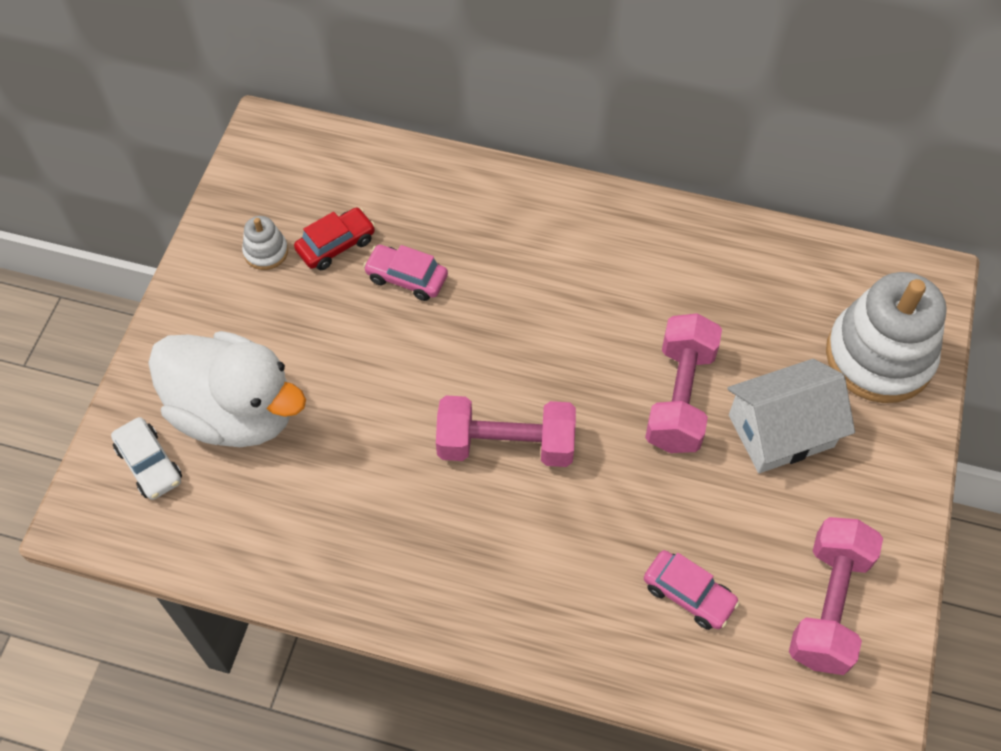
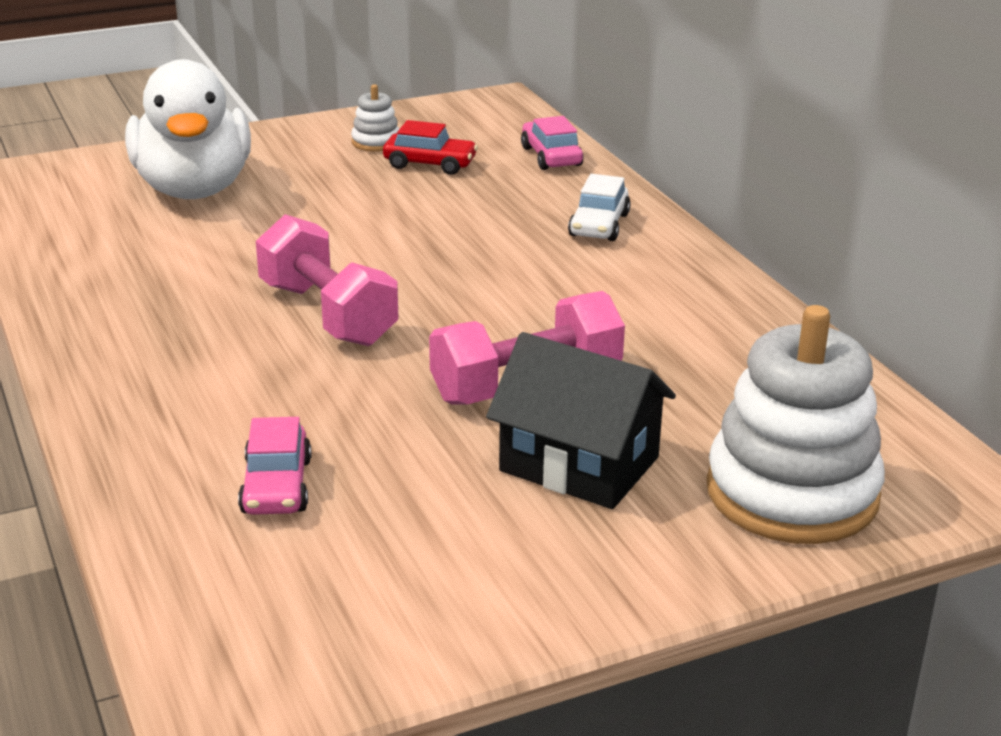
camera: 50 degrees right, 30 degrees down
white car [111,417,182,500] -> white car moved to [568,174,631,241]
pink car [363,245,448,301] -> pink car moved to [521,116,584,170]
white house [727,359,855,473] -> black house [486,332,676,509]
pink dumbbell [789,517,883,675] -> none

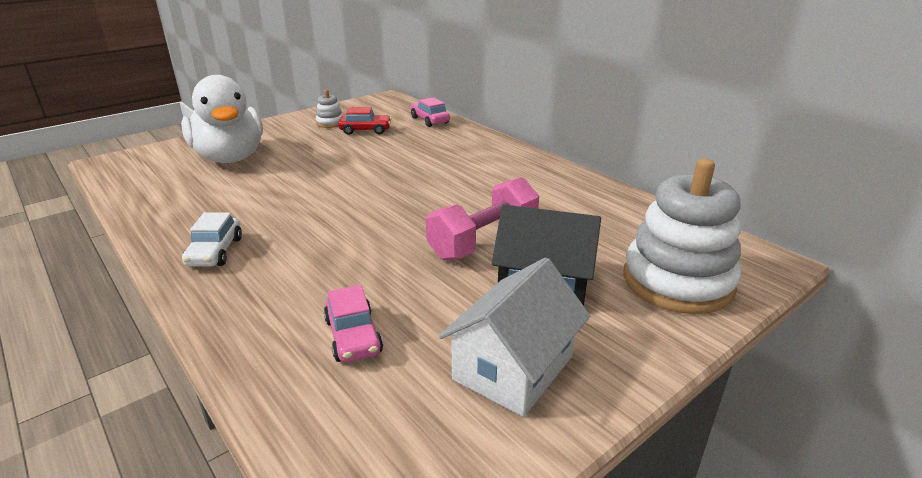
camera: 15 degrees left, 0 degrees up
pink dumbbell [256,214,398,346] -> none
white car [568,174,631,241] -> white car moved to [182,213,242,266]
none -> white house [439,258,590,417]

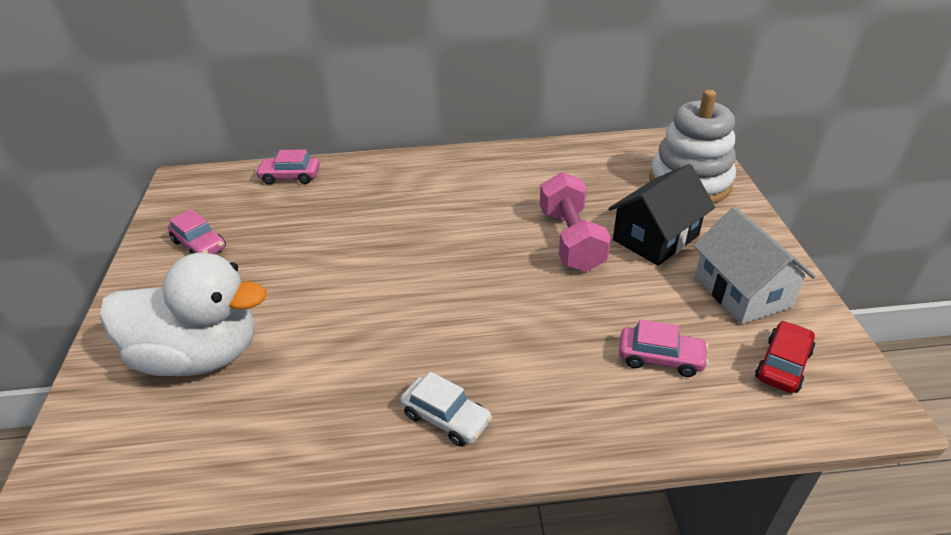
camera: 55 degrees left, 10 degrees up
white stacking toy [316,90,343,128] -> pink car [168,209,226,254]
red car [338,107,392,135] -> red car moved to [755,321,815,393]

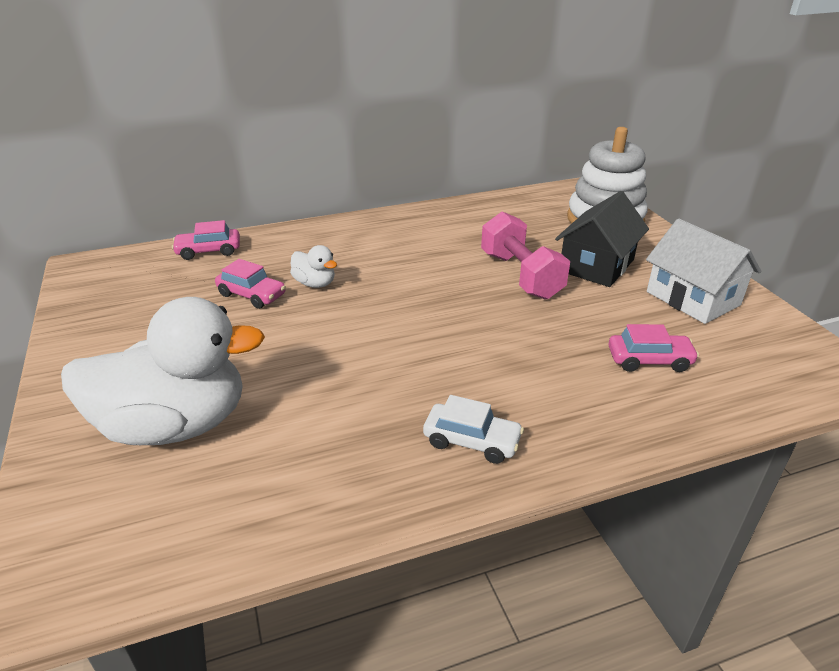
camera: 15 degrees left, 5 degrees down
pink car [168,209,226,254] -> pink car moved to [215,259,286,309]
red car [755,321,815,393] -> none
none -> white duck [290,245,337,288]

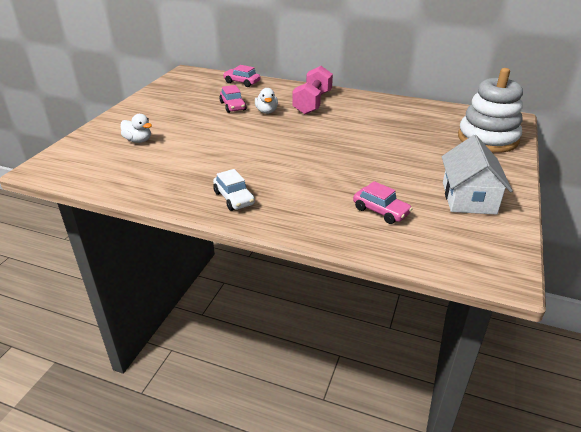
camera: 40 degrees right, 0 degrees up
white duck [61,297,265,445] -> white duck [121,114,152,143], size x0.43
pink dumbbell [481,211,570,300] -> pink dumbbell moved to [292,66,333,114]
black house [555,191,649,287] -> none

